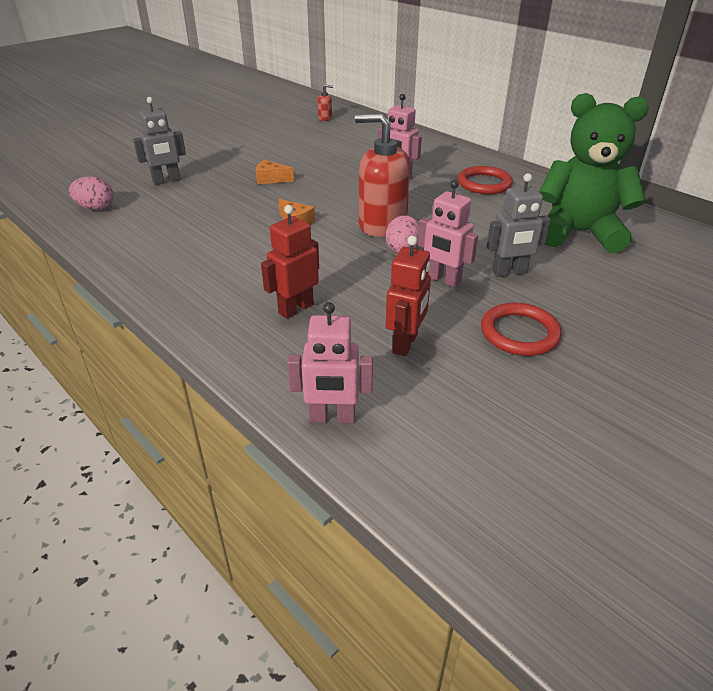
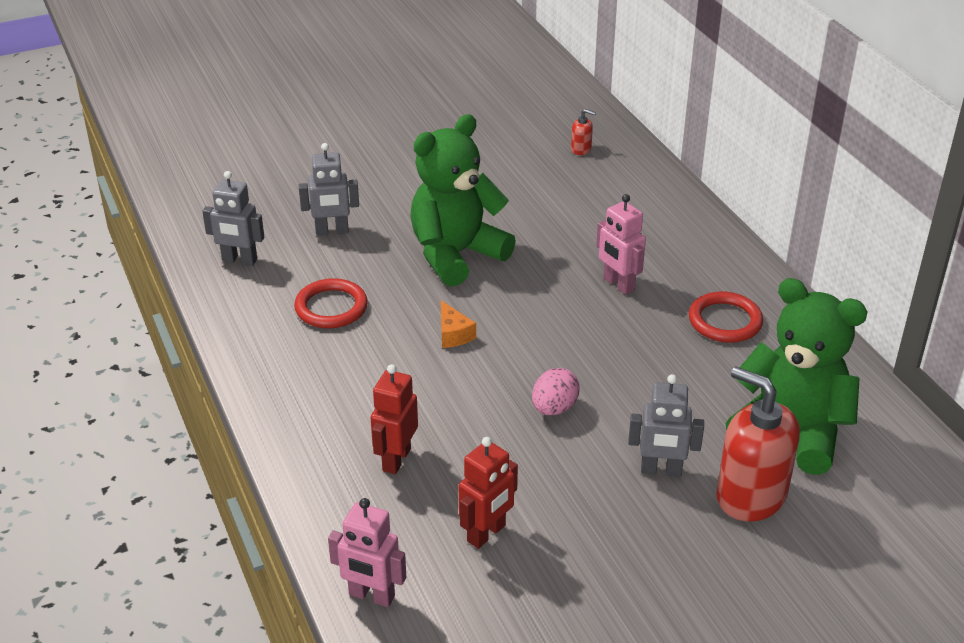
camera: 20 degrees right, 0 degrees up
pink egg [69,177,114,210] -> grey robot [202,171,264,266]
orange cheese [256,160,294,184] -> green teddy bear [410,114,516,287]
red robot [261,205,319,319] -> red robot turned 45 degrees counterclockwise [371,364,418,474]
red soap dispenser [355,113,410,237] -> red soap dispenser moved to [716,367,800,522]
pink robot [418,180,478,288] -> none
red ring [481,303,562,356] -> red ring moved to [294,278,368,328]

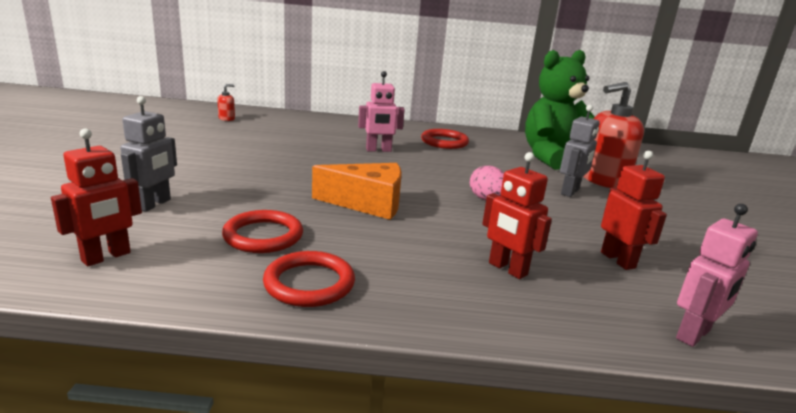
camera: 65 degrees left, 15 degrees down
grey robot [202,171,264,266] -> red robot [51,128,142,266]
green teddy bear [410,114,516,287] -> none
orange cheese [441,301,476,348] -> orange cheese [312,163,402,220], size x1.93
none -> red ring [263,251,355,307]

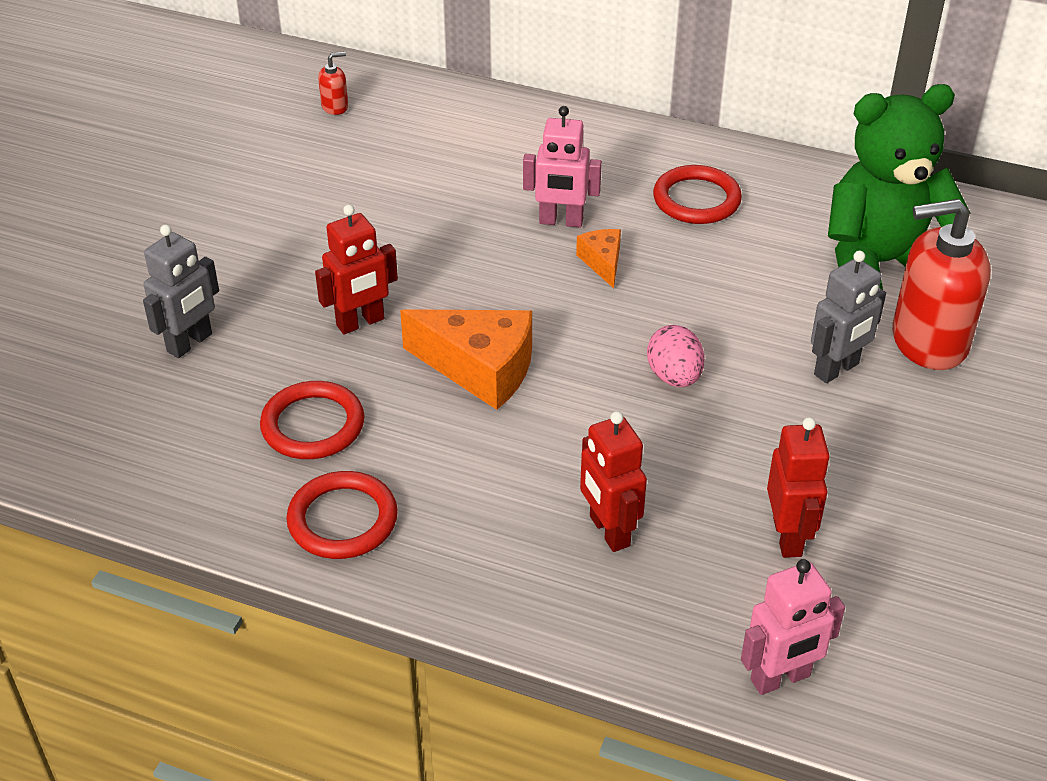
camera: 20 degrees right, 20 degrees up
red robot [51,128,142,266] -> red robot moved to [315,205,398,334]
none -> orange cheese [576,229,621,288]

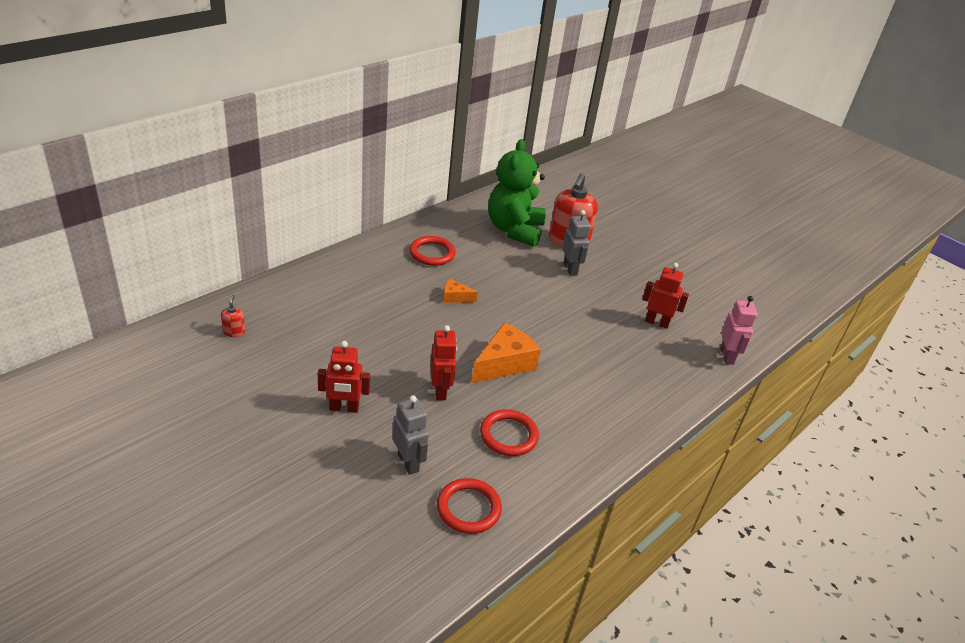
camera: 70 degrees left, 5 degrees down
red ring [286,471,398,559] -> red ring moved to [437,478,502,534]
pink robot [523,106,602,227] -> none
red robot [580,411,647,552] -> red robot moved to [318,341,370,413]
pink egg [647,325,705,387] -> none

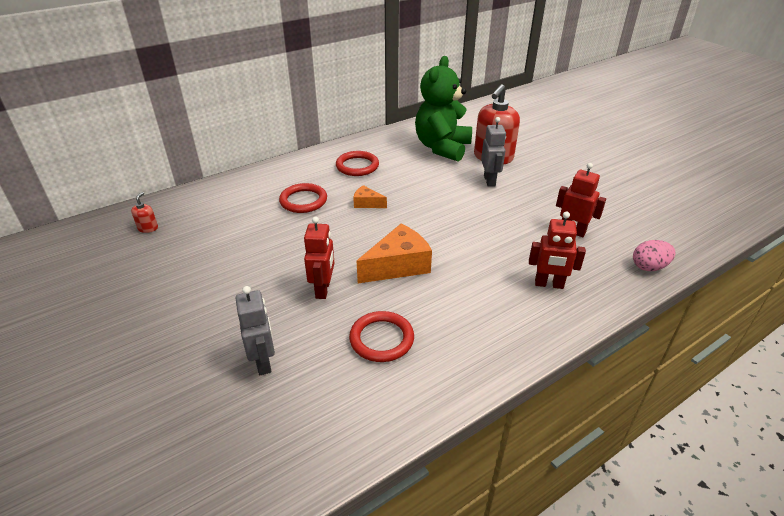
camera: 15 degrees right, 0 degrees up
red robot [318,341,370,413] -> red robot moved to [529,212,586,289]
red ring [437,478,502,534] -> red ring moved to [279,183,327,213]
pink robot [720,296,758,365] -> pink egg [633,240,676,271]

